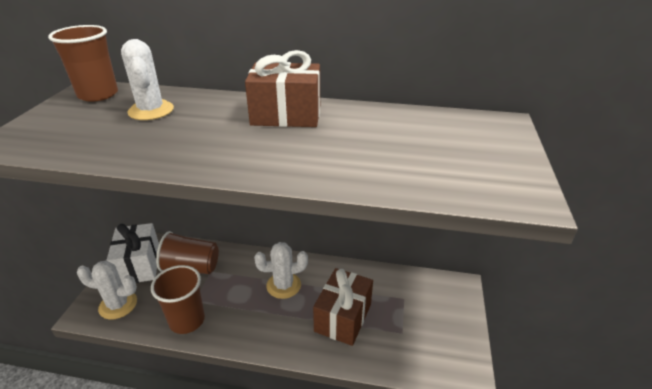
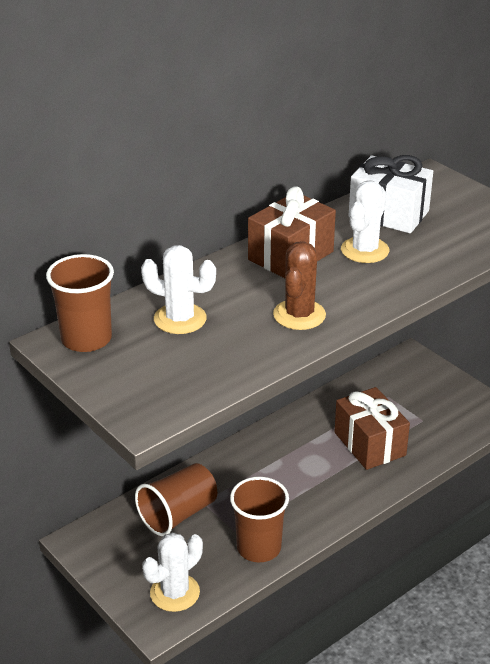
camera: 50 degrees left, 0 degrees up
white gift [106,223,159,284] -> white gift moved to [349,155,433,233]
white cactus [254,242,308,299] -> white cactus moved to [341,180,389,263]
none -> brown cactus [273,241,326,330]

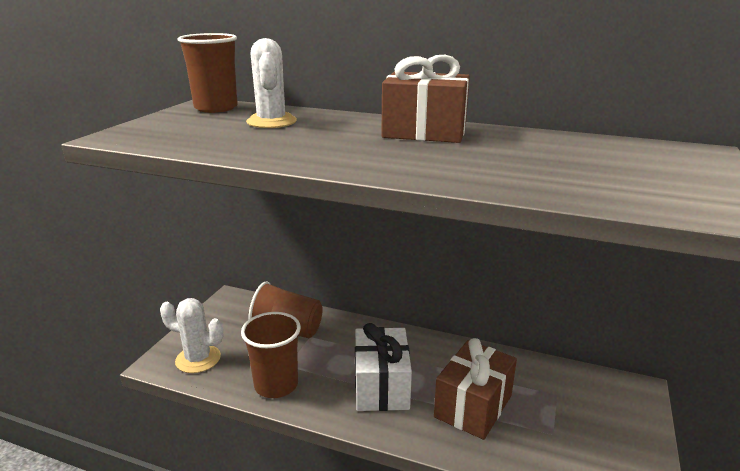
camera: 60 degrees right, 10 degrees down
brown cactus [273,241,326,330] -> none
white cactus [341,180,389,263] -> none
white gift [349,155,433,233] -> white gift moved to [355,323,412,411]

